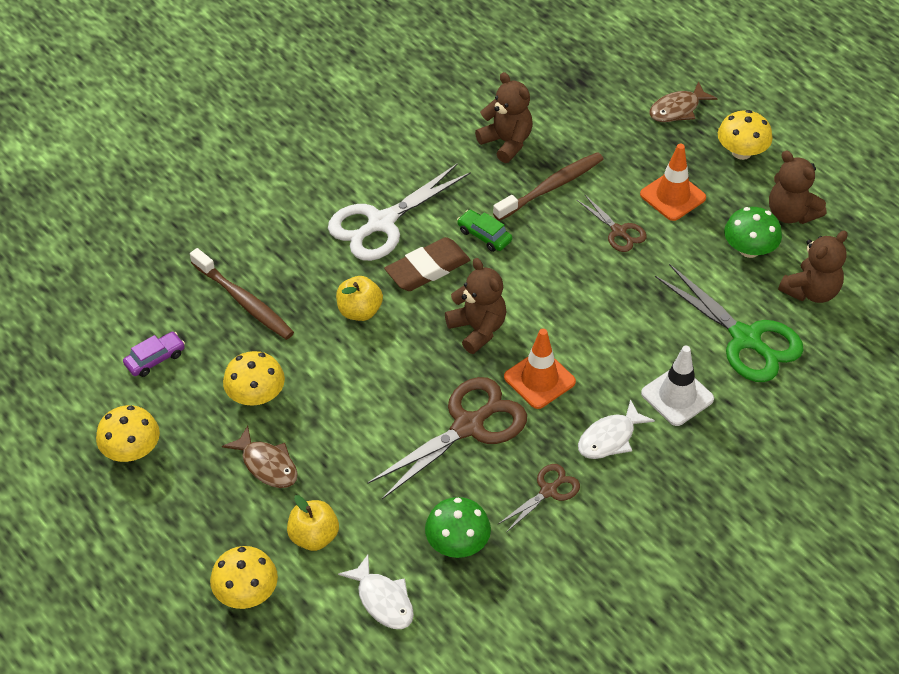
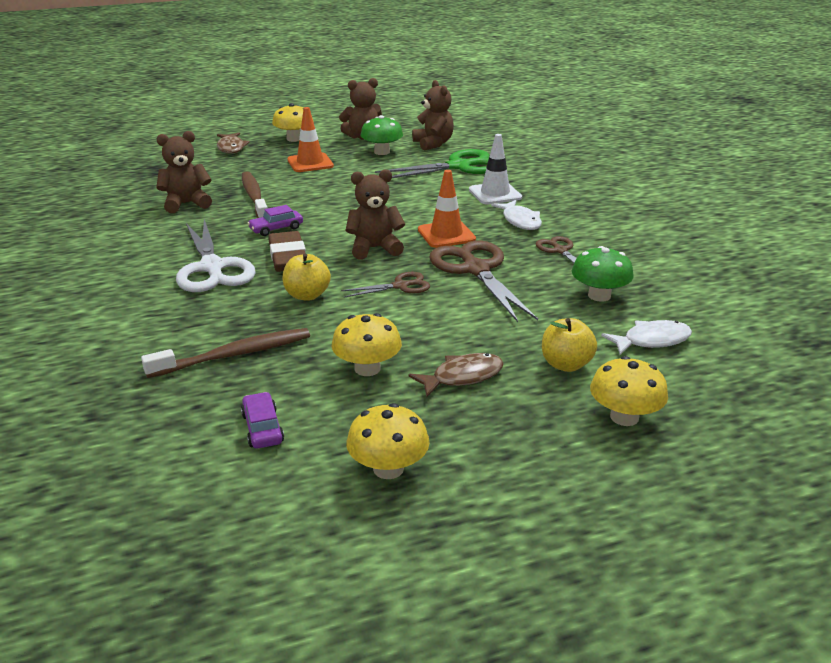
camera: 70 degrees left, 20 degrees down
green car [457,210,512,252] -> purple car [248,205,303,236]
brown scissors [577,195,647,252] -> brown scissors moved to [341,272,430,298]

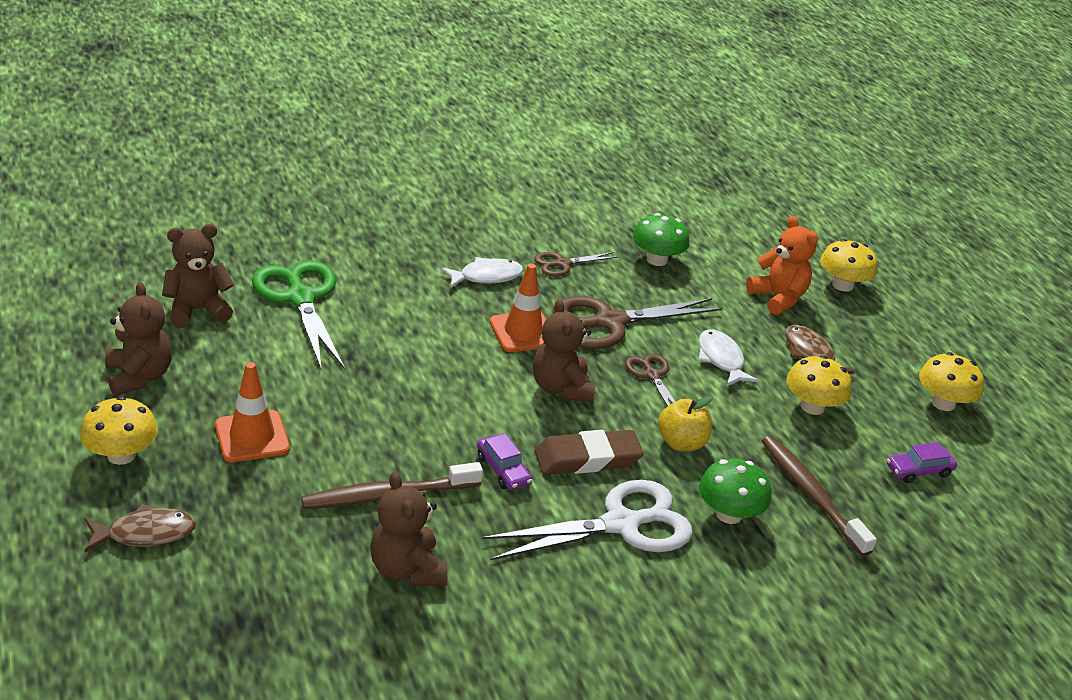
camera: 95 degrees left, 5 degrees up
green mushroom [360,115,403,155] -> green mushroom moved to [699,458,771,524]
white traffic cone [469,134,522,204] -> none
yellow apple [542,318,597,372] -> orange teddy bear [746,216,818,315]
white fish [601,320,692,355] -> white fish moved to [698,329,759,386]

